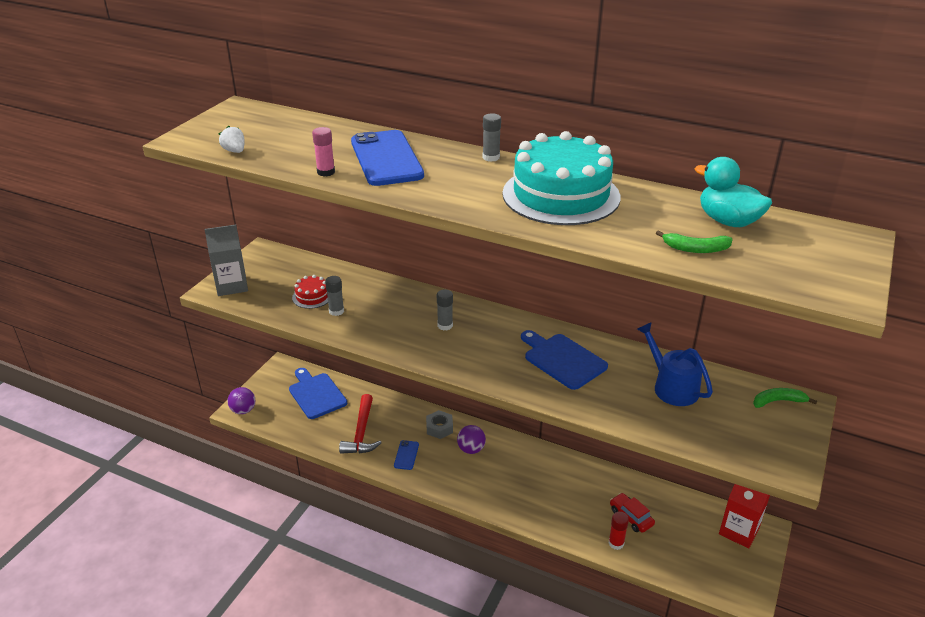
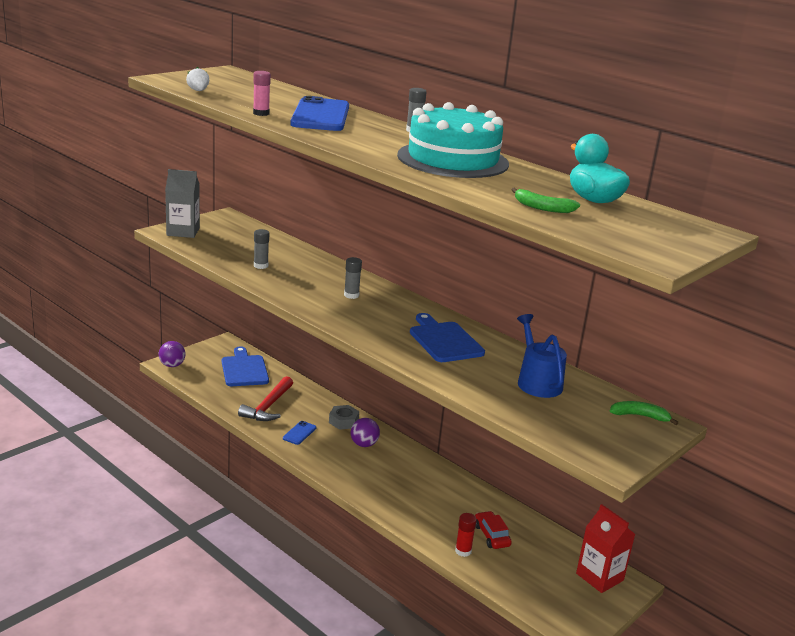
camera: 15 degrees right, 10 degrees down
red cake [292,275,328,309] -> none

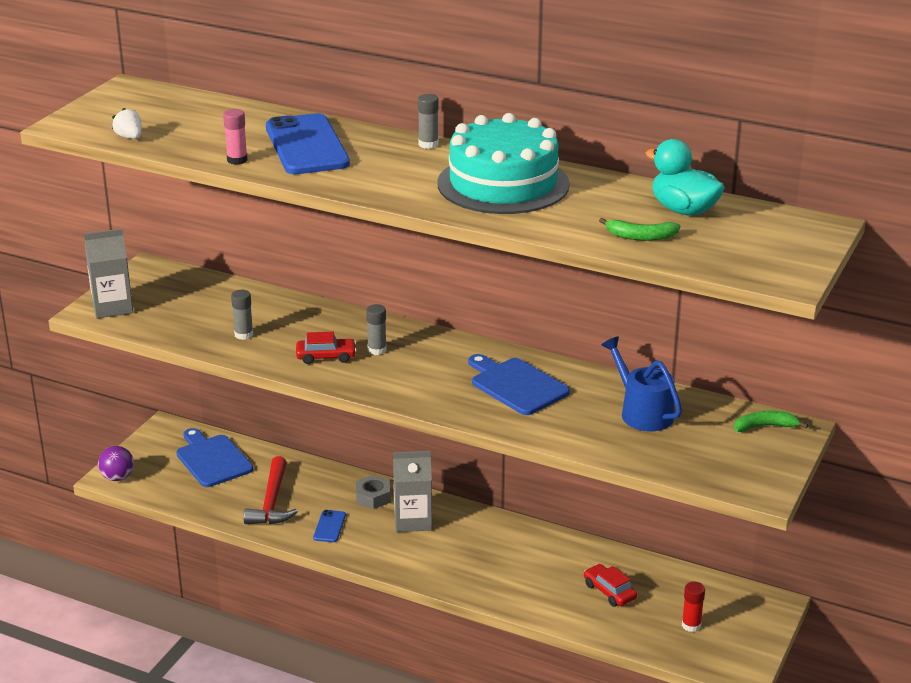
camera: 15 degrees left, 5 degrees up
purple ball [351,418,380,447] -> grey carton [393,451,432,532]
red glue stick [455,513,477,557] -> red glue stick moved to [682,581,705,632]
red carton [576,504,635,593] -> none
none -> red car [296,332,357,364]

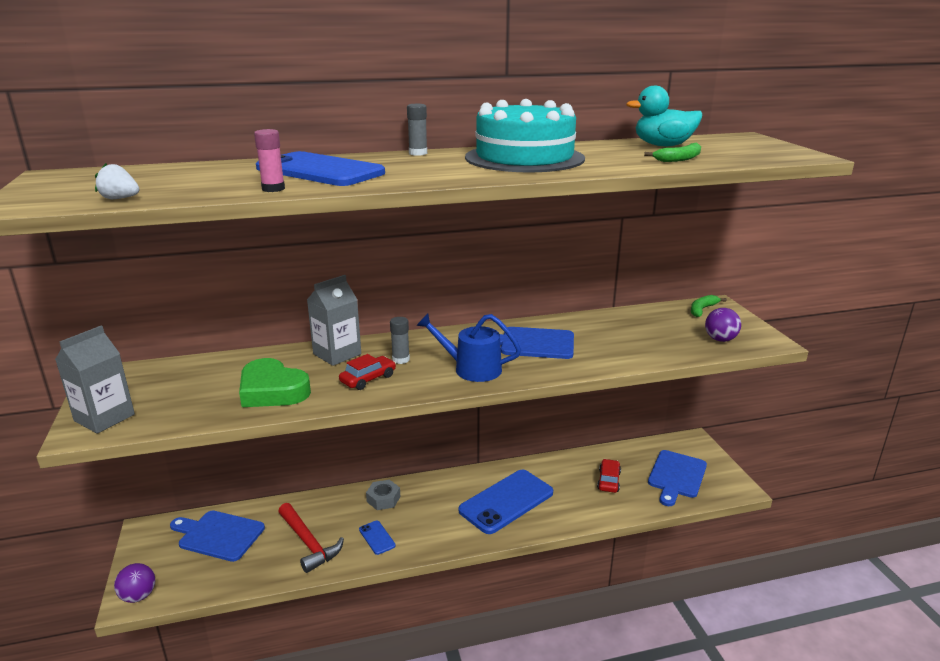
camera: 40 degrees left, 5 degrees down
grey glue stick [231,290,253,340] -> green heart [239,358,311,407]
grey carton [393,451,432,532] -> grey carton moved to [307,275,361,366]
red car [584,564,637,607] -> red car turned 90 degrees clockwise [597,459,621,493]
blue watering can [601,336,682,431] -> blue watering can moved to [416,313,521,382]
red glue stick [682,581,705,632] -> blue cutting board [648,450,707,506]
none -> blue phone [458,470,553,534]
none -> purple ball [705,308,741,342]

